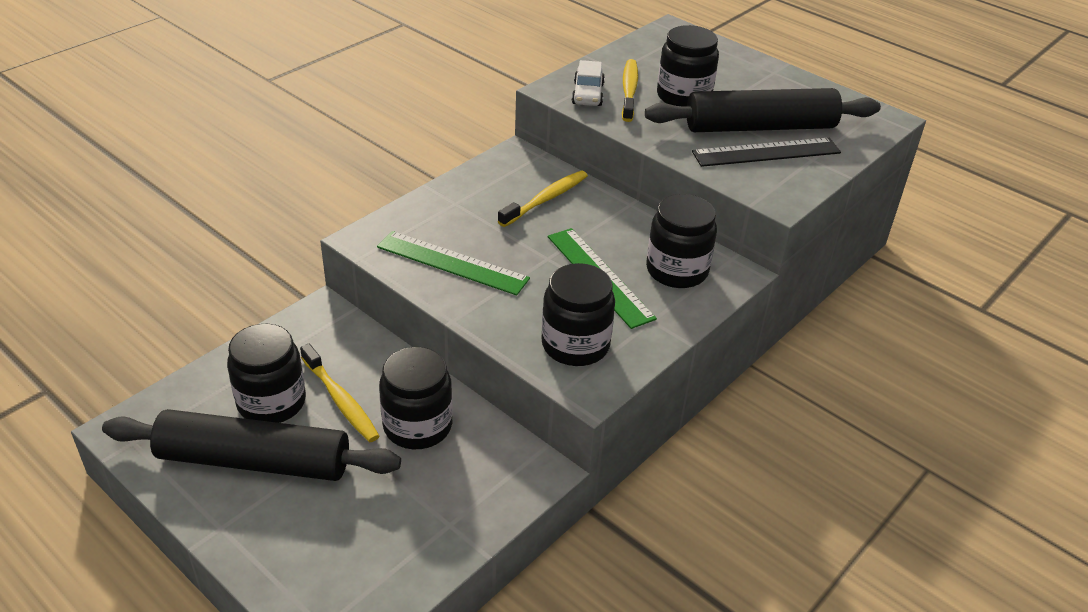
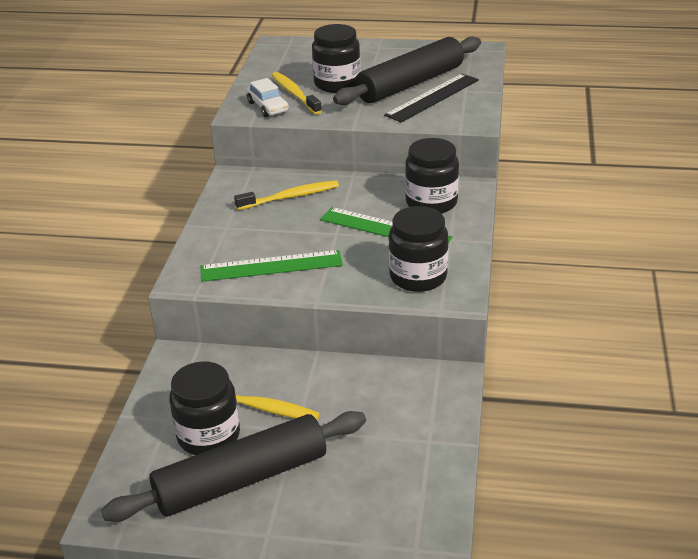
camera: 30 degrees left, 5 degrees down
black jar [379,347,453,449] -> none
yellow toothbrush [498,171,588,227] -> yellow toothbrush turned 60 degrees clockwise [234,180,339,210]

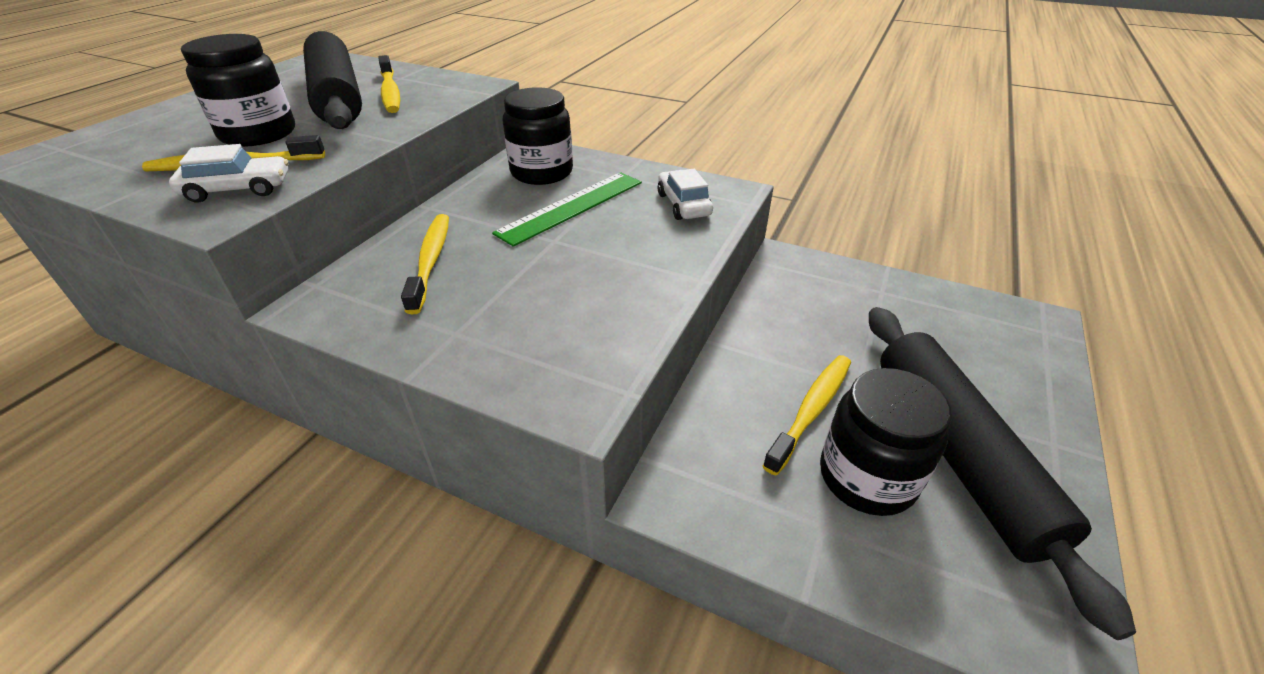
camera: 75 degrees left, 5 degrees up
green ruler [200,250,343,282] -> none
black ruler [384,74,479,122] -> yellow toothbrush [378,55,400,113]
black jar [389,206,448,292] -> white car [657,169,713,220]

